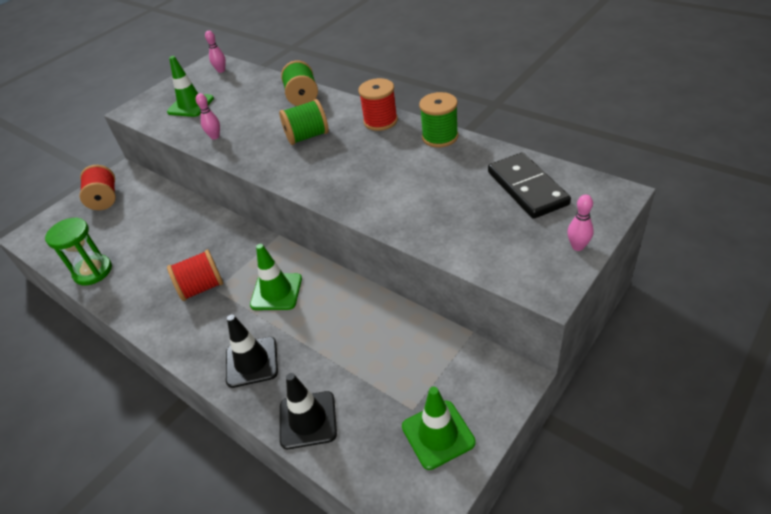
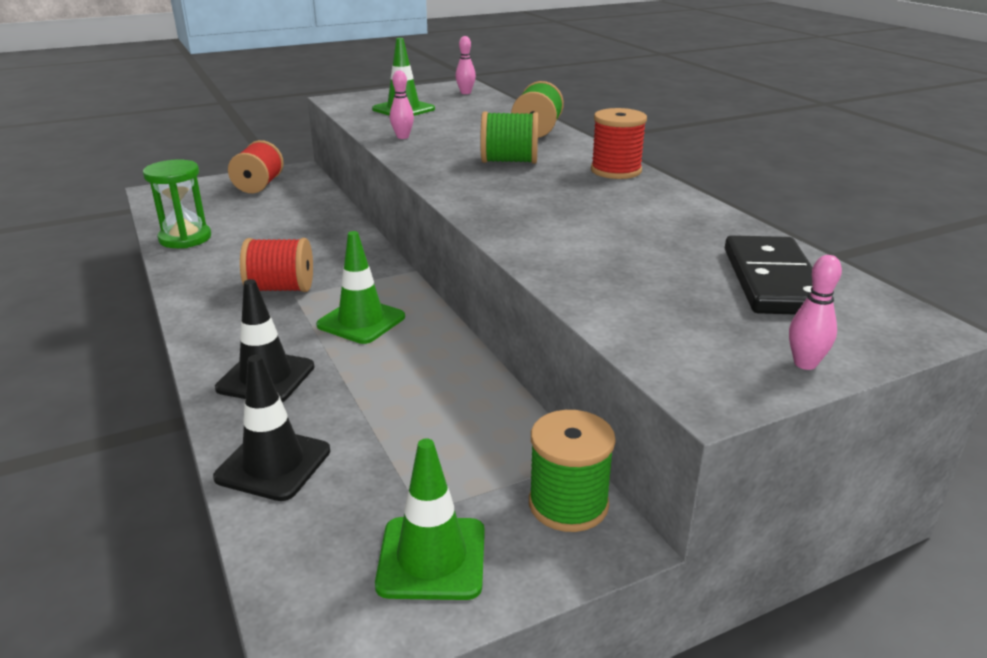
camera: 20 degrees right, 15 degrees down
green spool [419,92,458,148] -> green spool moved to [529,410,616,532]

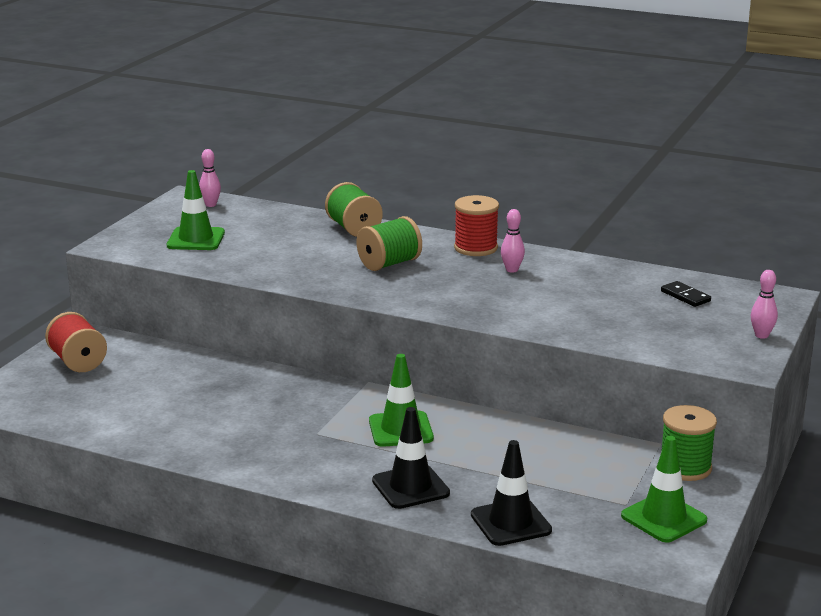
camera: 40 degrees left, 5 degrees down
green hourglass [143,160,211,248] -> none
red spool [240,238,313,292] -> none
pink bowling pin [390,70,414,139] -> pink bowling pin moved to [501,209,525,273]
black domino [725,235,813,314] -> black domino [661,281,711,307], size x0.48

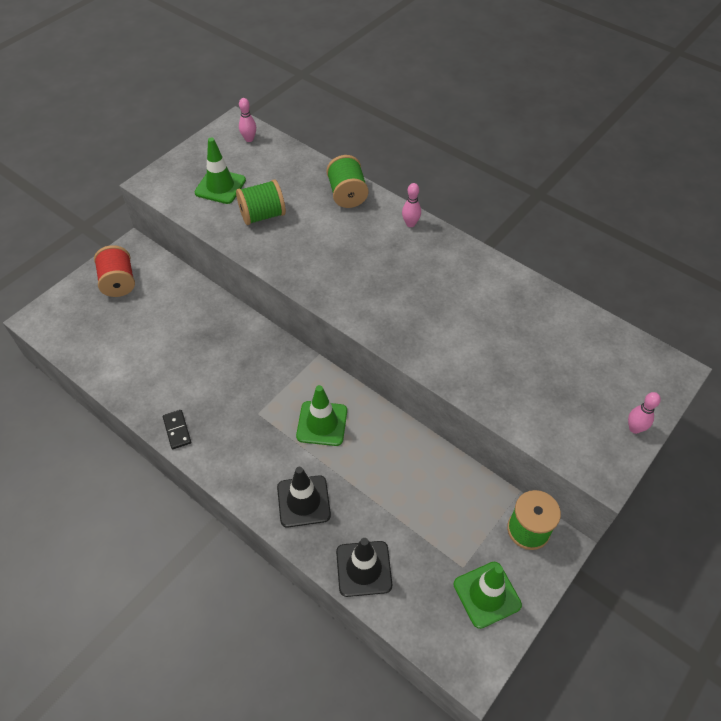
camera: 15 degrees right, 30 degrees up
green spool [357,216,422,271] -> green spool moved to [236,179,286,225]
red spool [454,195,499,256] -> none
pink bowling pin [501,209,525,273] -> pink bowling pin moved to [402,183,421,227]
black domino [661,281,711,307] -> black domino moved to [163,410,191,449]

